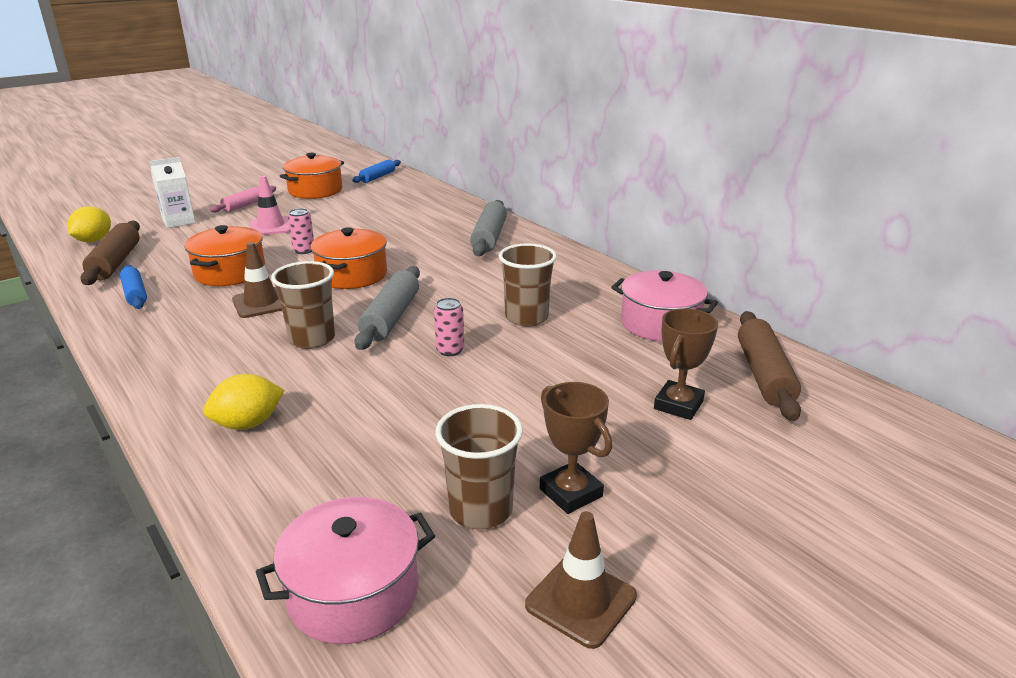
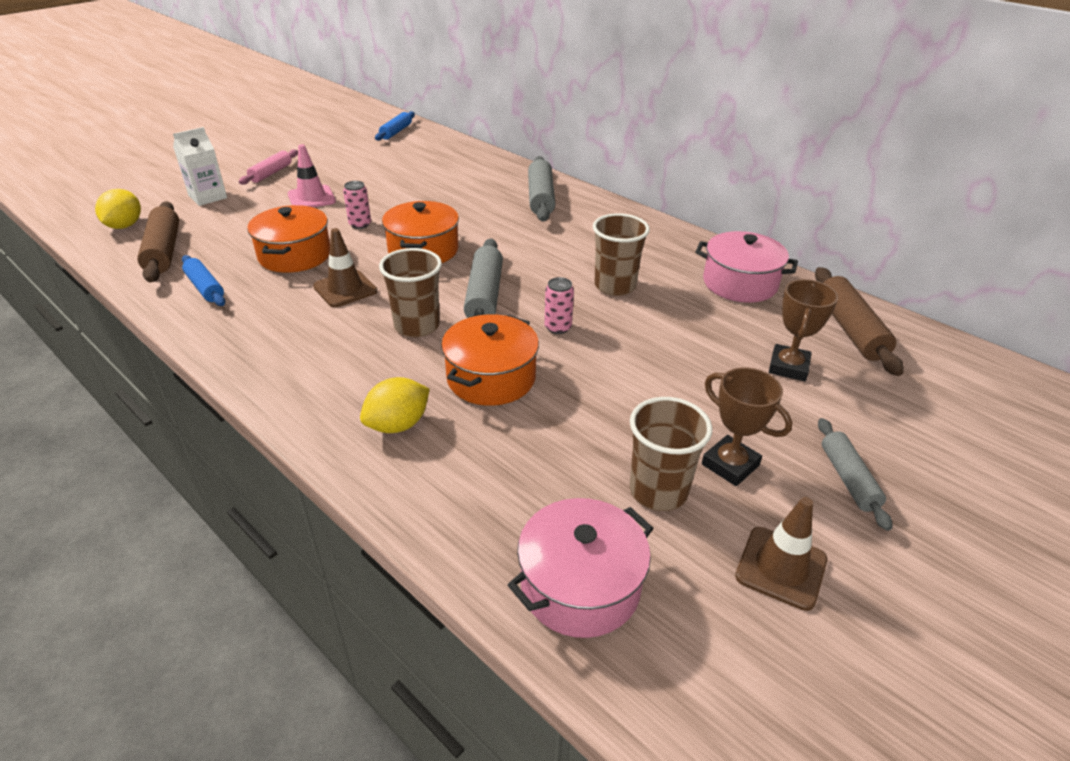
camera: 10 degrees left, 10 degrees up
orange pot [280,153,344,199] -> orange pot moved to [441,314,539,406]
none -> grey rolling pin [818,418,892,531]

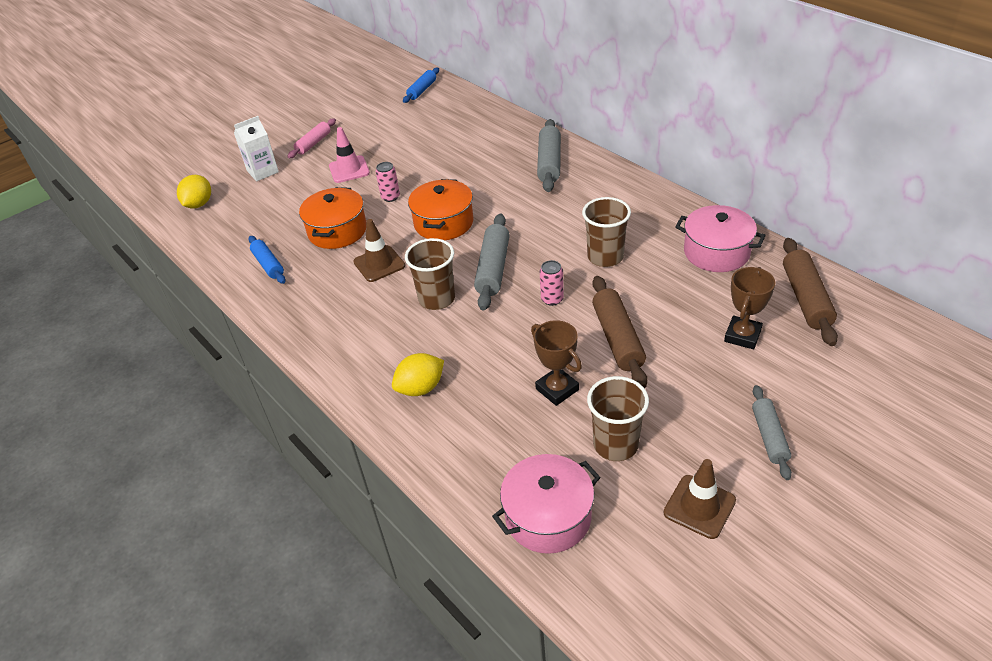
camera: 10 degrees right, 5 degrees up
brown rolling pin [137,201,179,283] -> brown rolling pin moved to [592,276,647,388]
orange pot [441,314,539,406] -> none
brown trophy [702,367,792,486] -> brown trophy moved to [531,320,582,406]

